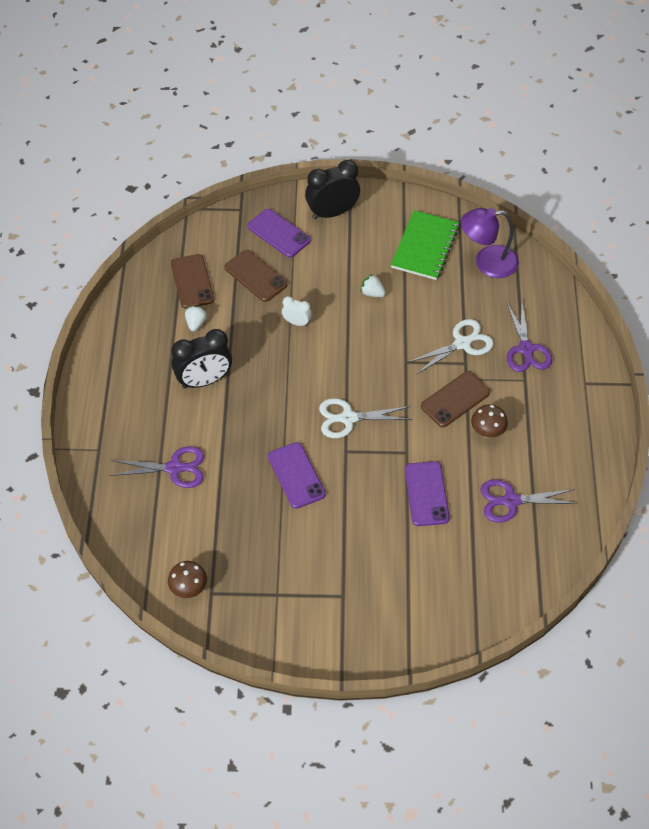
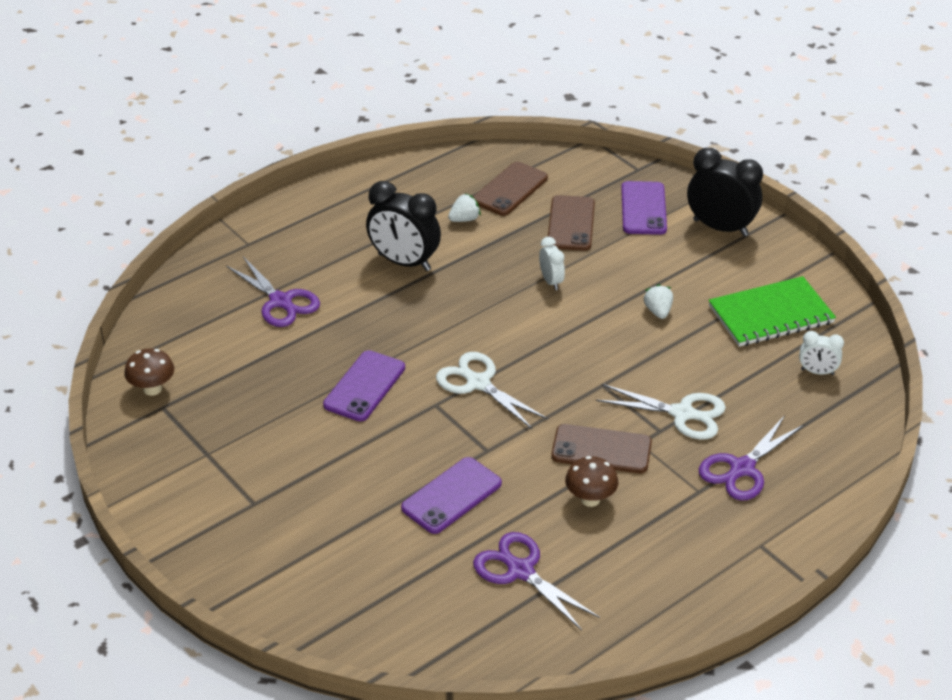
camera: 50 degrees right, 15 degrees down
purple lamp [461,208,519,278] -> white clock [799,331,844,375]

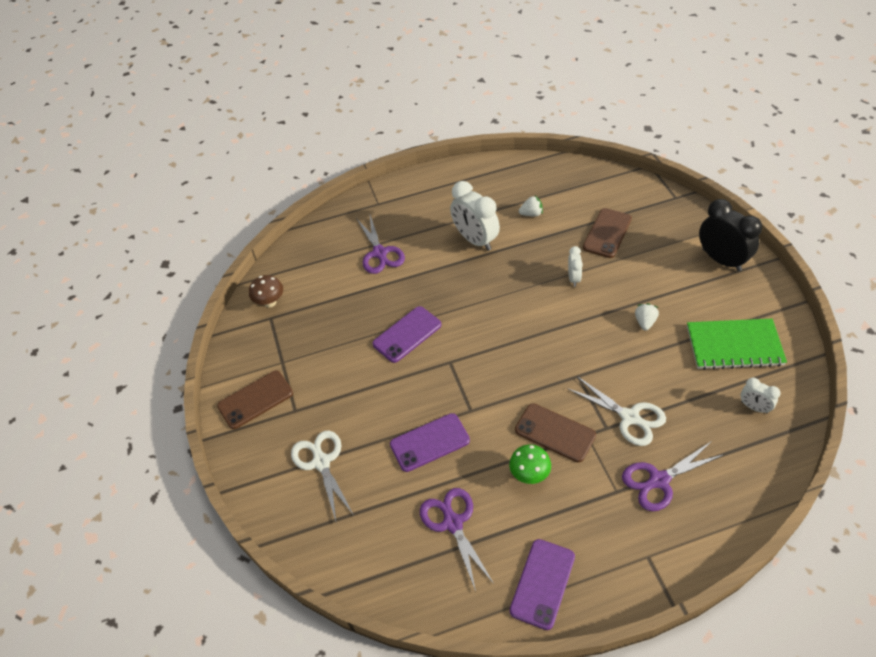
camera: 25 degrees right, 10 degrees up
black clock [366,181,441,271] -> white clock [450,181,500,251]
white scissors [436,352,548,430] -> white scissors moved to [291,431,354,521]
brown phone [473,162,548,216] -> brown phone moved to [217,371,293,429]
brown mushroom [565,456,618,507] -> green mushroom [509,444,551,484]
purple phone [621,181,667,235] -> purple phone moved to [510,539,575,630]

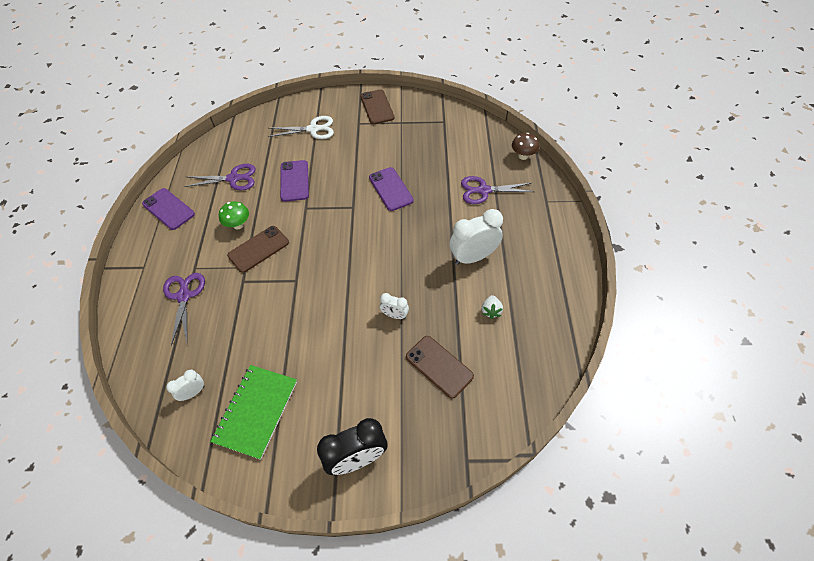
camera: 105 degrees right, 5 degrees up
brown mushroom [249,275,283,307] -> brown mushroom moved to [512,133,539,160]
white scissors [567,376,666,446] -> none
white strawberry [635,303,659,331] -> none

